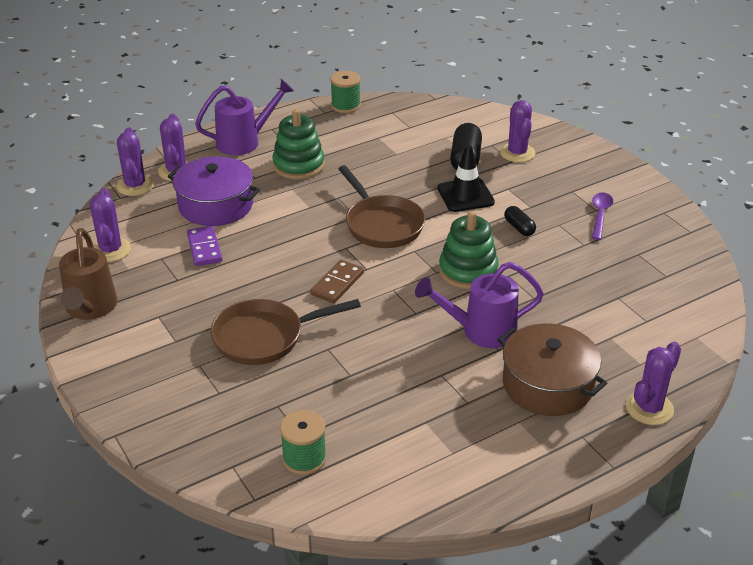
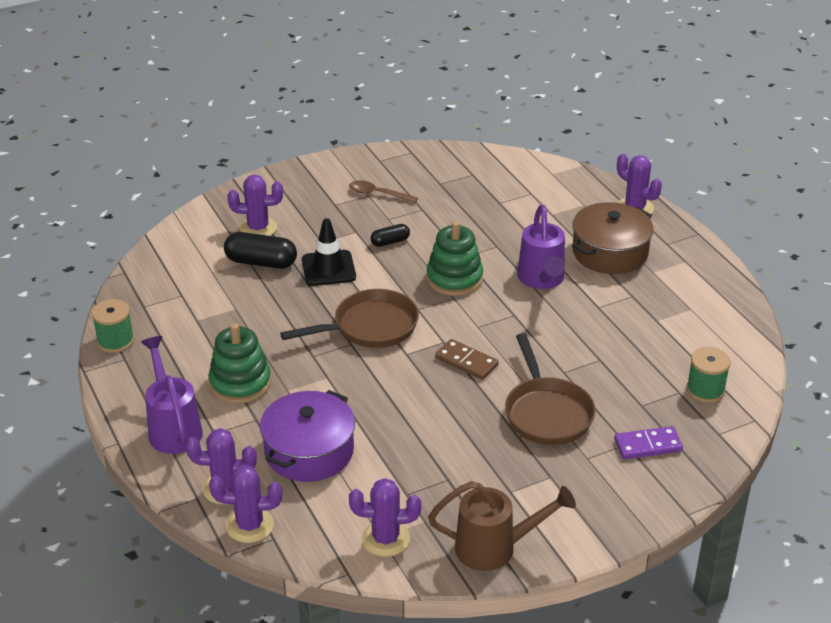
camera: 85 degrees left, 0 degrees up
purple domino [187,226,222,266] -> purple domino moved to [614,426,683,459]
purple spoon [592,193,613,240] -> brown spoon [349,181,418,203]

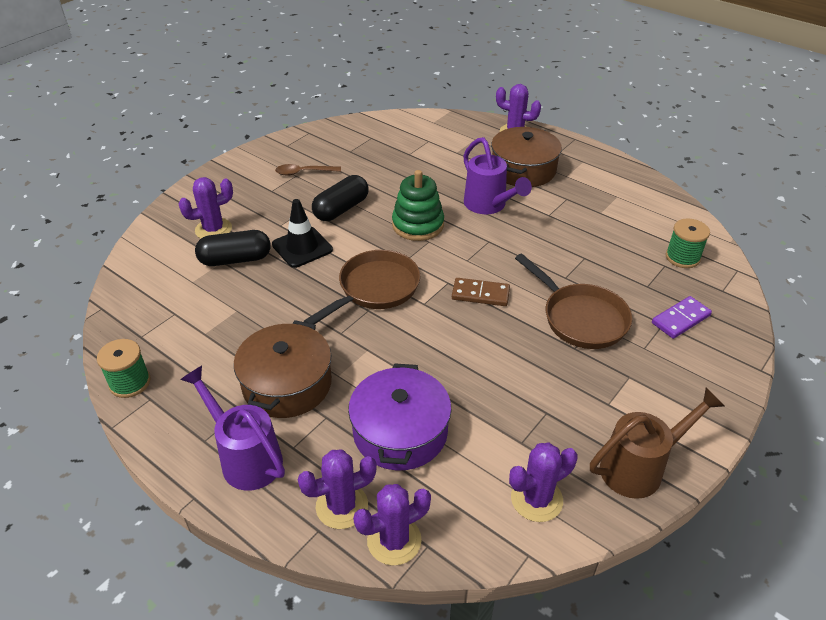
camera: 25 degrees left, 5 degrees up
green stacking toy [208,323,271,404] -> brown pot [234,320,332,418]
black capsule [371,224,410,247] -> black capsule [312,175,369,221], size x1.77

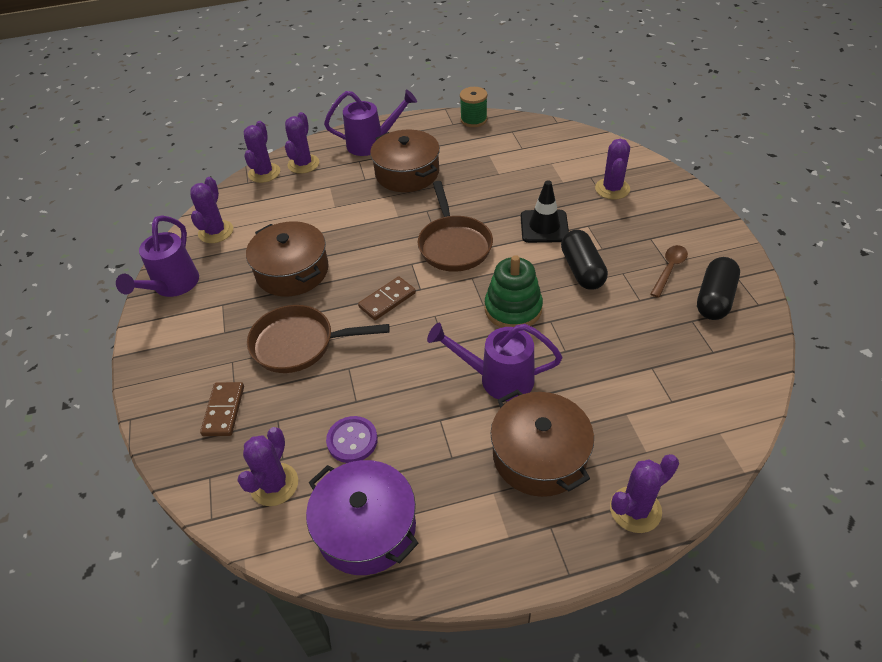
camera: 130 degrees right, 5 degrees up
black capsule [195,230,271,266] -> black capsule moved to [697,257,740,320]
purple pot [348,363,452,470] -> purple pot moved to [306,460,418,575]
brown watering can [590,387,725,499] -> purple watering can [116,215,199,297]
purple domino [652,296,712,339] -> brown domino [200,382,244,436]
green spool [666,218,710,268] -> purple cactus [238,427,298,506]
none -> brown pot [246,221,329,297]
none -> purple button [326,416,378,463]

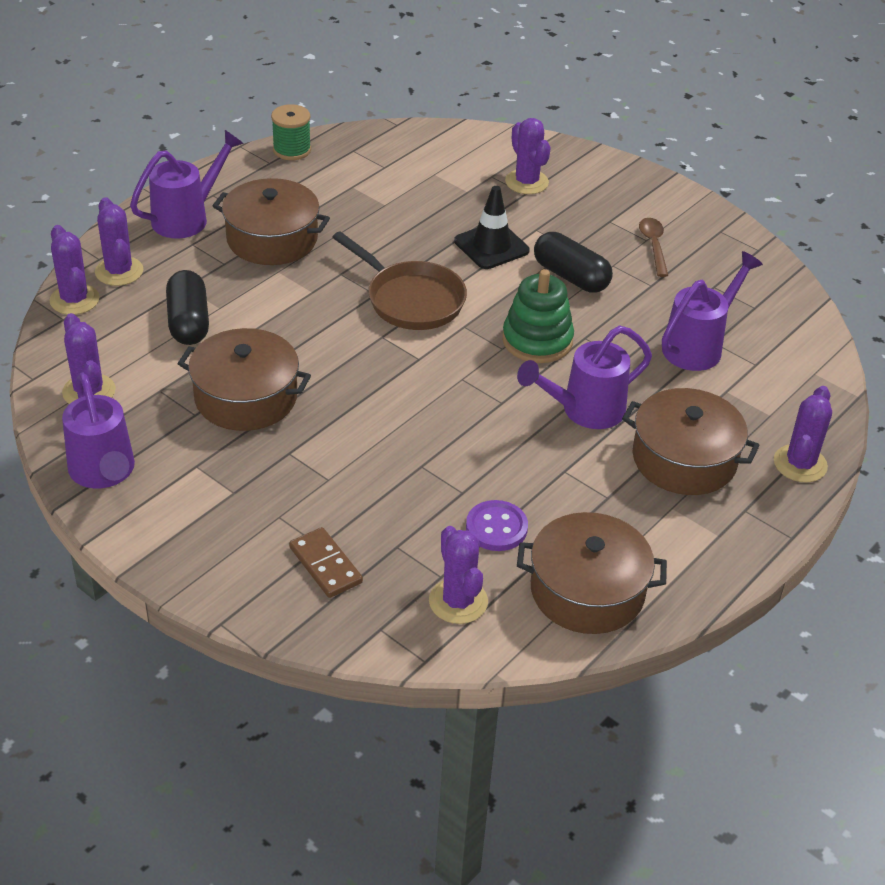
camera: 40 degrees left, 5 degrees down
brown pan [247,305,390,373] -> none
purple pot [306,460,418,575] -> brown pot [517,512,667,634]
brown domino [358,276,416,320] -> none
black capsule [697,257,740,320] -> black capsule moved to [166,270,209,345]
none -> purple watering can [662,251,763,371]

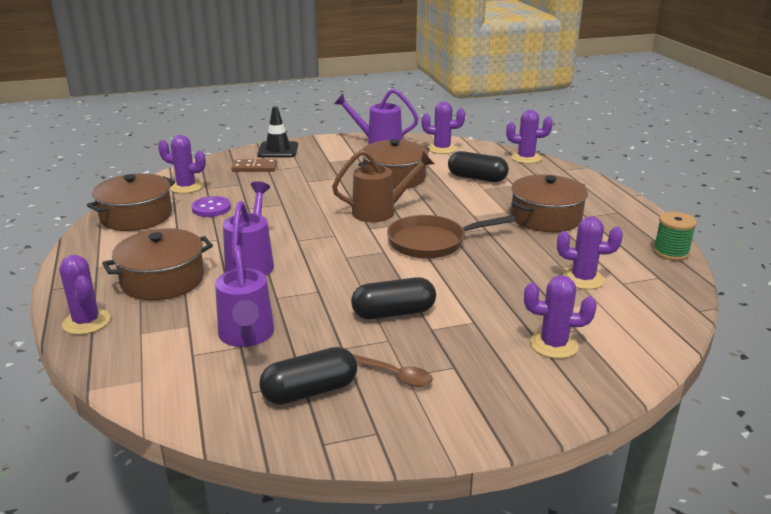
camera: 125 degrees right, 15 degrees down
purple cactus [95,197,143,286] -> purple cactus moved to [557,216,623,290]
purple watering can [130,130,244,239] -> none
black traffic cone [454,186,530,269] -> black traffic cone moved to [257,106,298,157]
green stacking toy [502,269,574,363] -> none
none -> black capsule [259,347,357,405]
none -> brown watering can [332,150,434,222]

